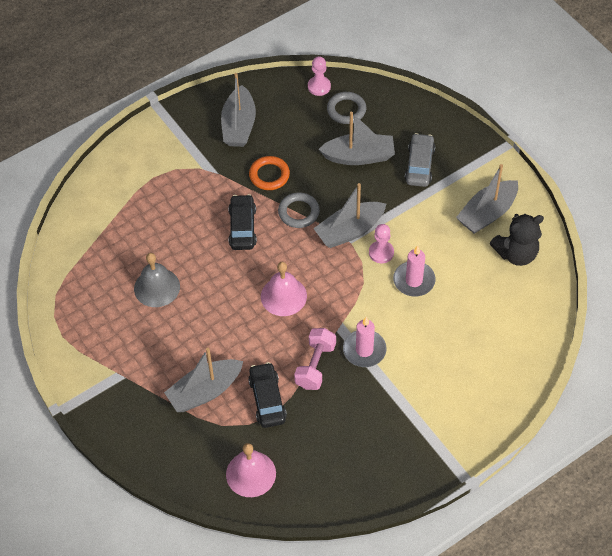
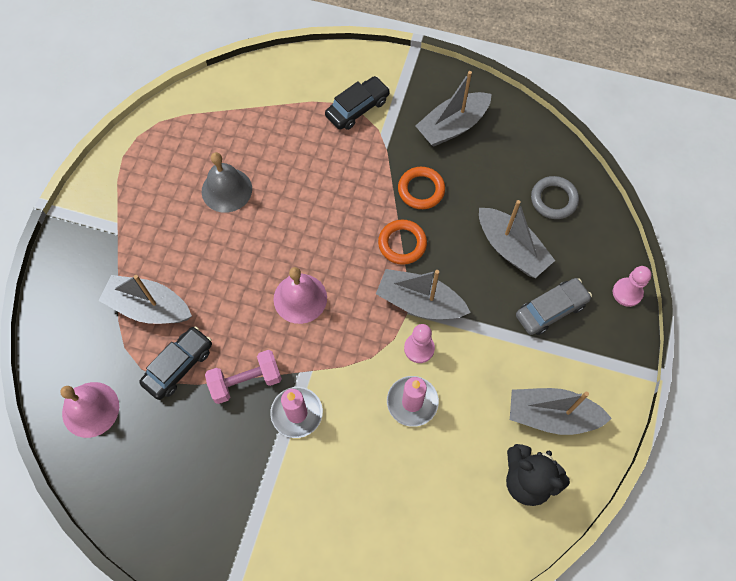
camera: 50 degrees right, 10 degrees up
black car [228,194,257,250] -> black car moved to [325,76,390,130]
grey ring [278,192,320,228] -> orange ring [378,220,427,265]
pink pawn [308,56,331,96] -> pink pawn moved to [613,266,652,307]

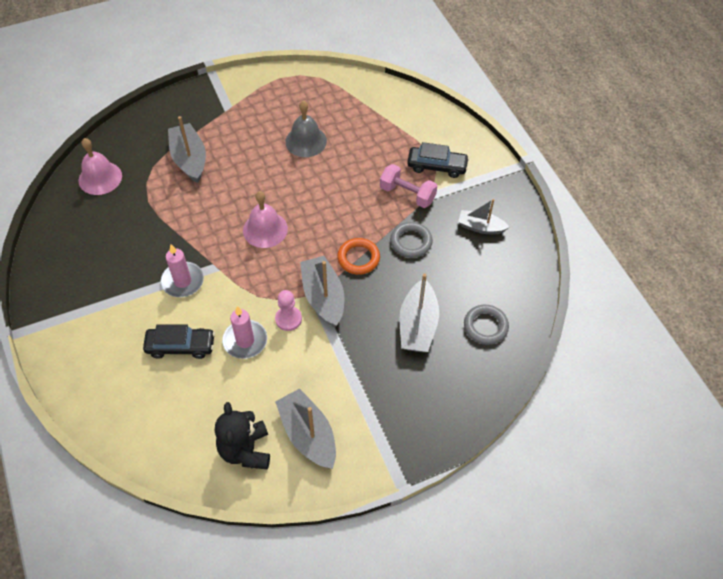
camera: 50 degrees right, 10 degrees down
black car [139,326,212,400] -> black car moved to [143,324,215,359]
pink dumbbell [205,350,282,404] -> pink dumbbell moved to [380,164,437,208]
orange ring [398,167,445,209] -> grey ring [390,222,433,258]
grey boat [415,71,492,147] -> grey boat [458,199,510,234], size x0.65
grey car [516,278,592,335] -> none
pink pawn [613,266,652,307] -> none

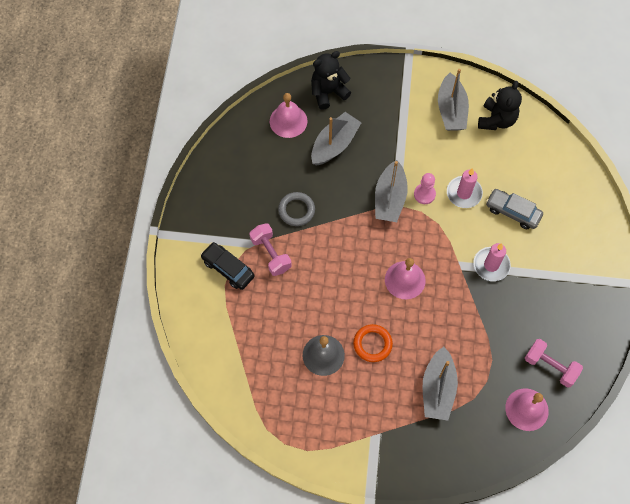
camera: 150 degrees left, 10 degrees up
black car [143,324,215,359] -> grey car [486,189,543,229]
orange ring [337,238,380,275] -> orange ring moved to [353,324,393,362]
grey boat [458,199,510,234] -> none
grey ring [464,305,509,345] -> pink bell [270,93,307,138]
none -> black teddy bear [311,51,351,110]
none -> pink dumbbell [525,339,583,388]

